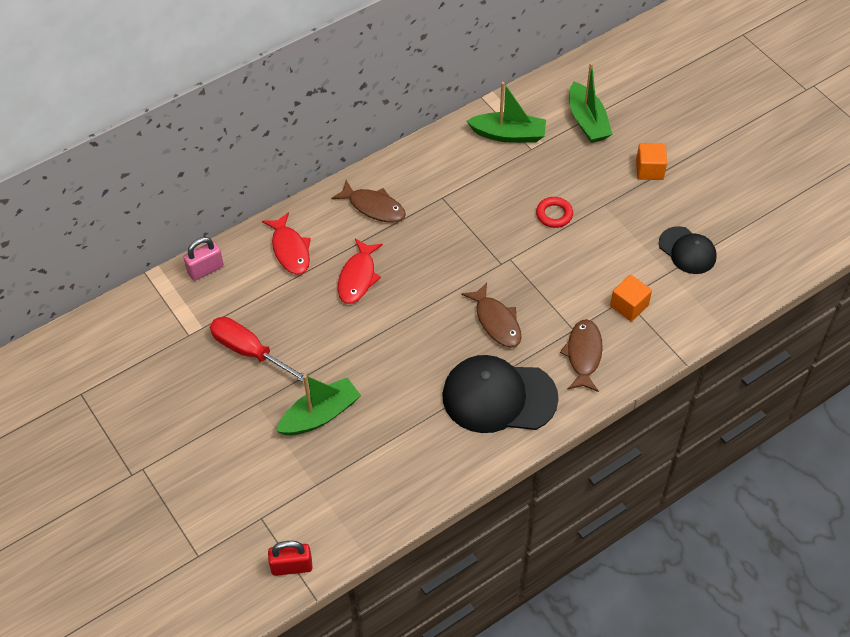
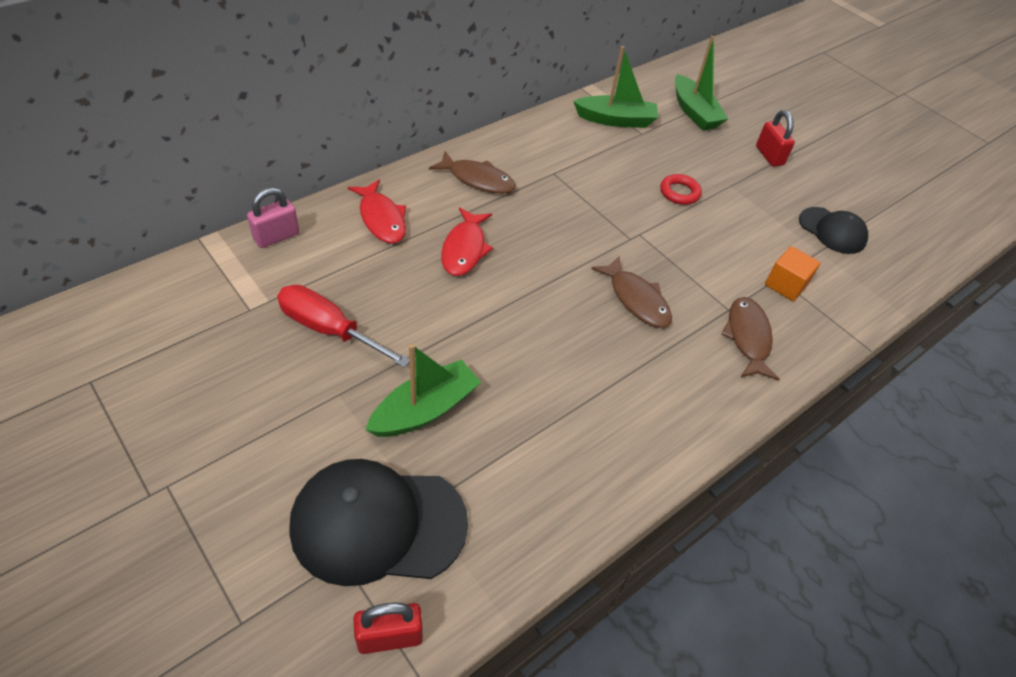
camera: 10 degrees left, 5 degrees down
black cap [442,355,559,433] -> black cap moved to [289,459,468,586]
orange cube [636,143,667,180] -> red padlock [756,110,795,167]

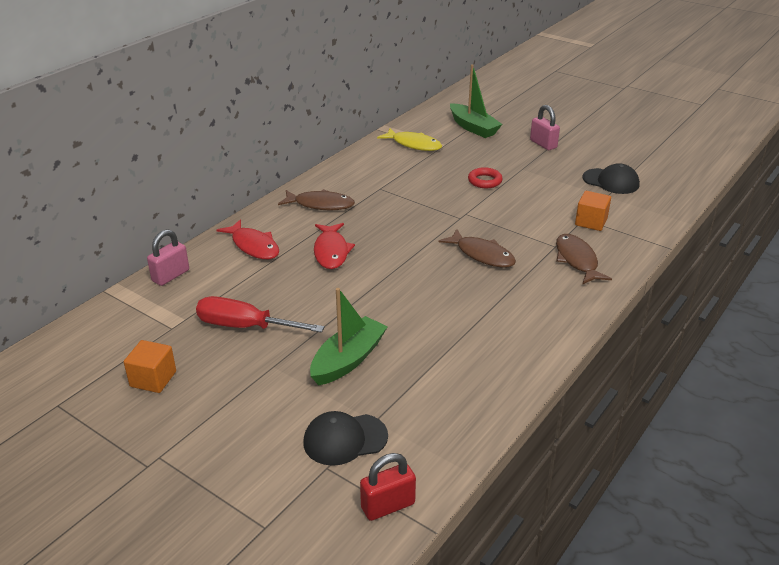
camera: 10 degrees left, 15 degrees down
black cap [289,459,468,586] -> black cap [303,411,388,466], size x0.58
green boat [573,46,658,128] -> yellow fish [377,128,442,151]
red padlock [756,110,795,167] -> pink padlock [530,105,560,150]
none -> orange cube [124,340,176,393]

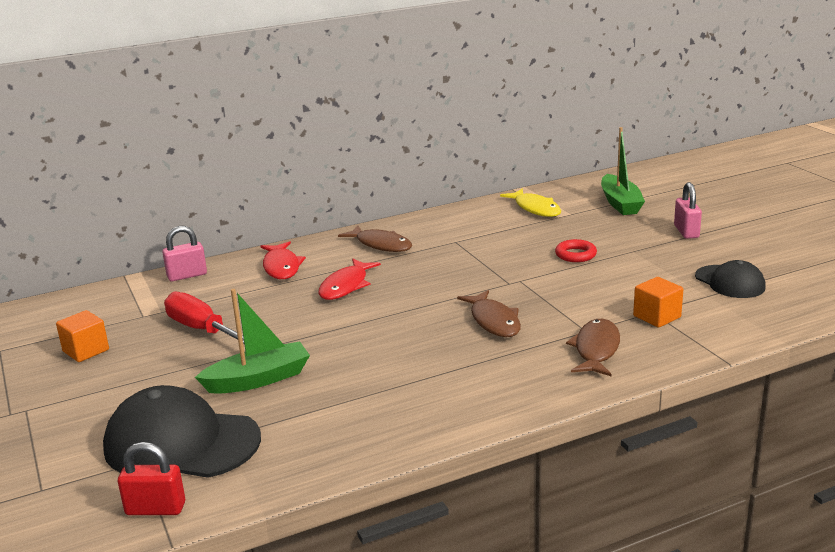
camera: 30 degrees right, 10 degrees down
black cap [303,411,388,466] -> black cap [103,385,261,478], size x1.73

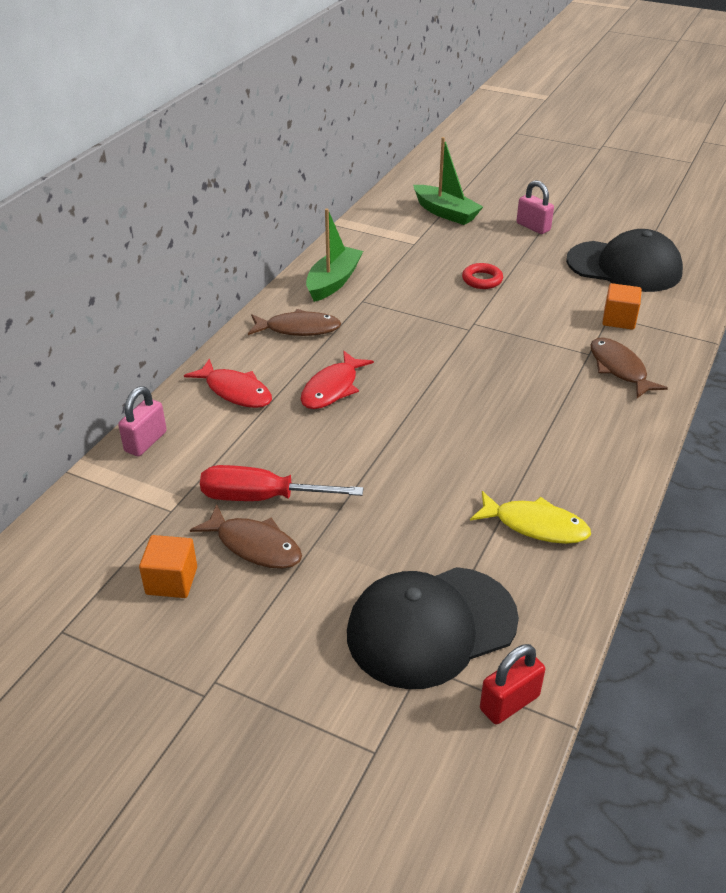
camera: 40 degrees left, 15 degrees up
green boat [195,289,310,394] -> green boat moved to [306,208,363,302]
red fish [318,259,381,300] -> red fish turned 45 degrees clockwise [301,351,374,409]
brown fish [457,290,521,337] -> brown fish moved to [190,504,302,569]
yellow fish [500,189,561,217] -> yellow fish moved to [470,491,591,544]
black cap [695,260,766,298] -> black cap [566,229,683,292], size x1.73

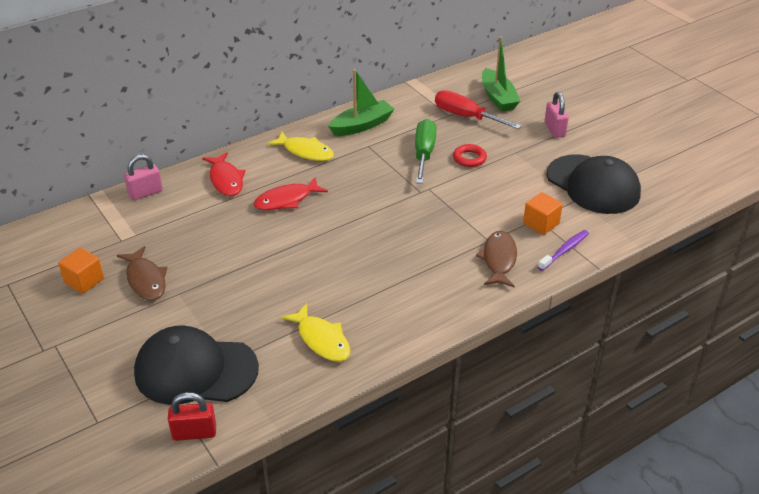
camera: 30 degrees right, 0 degrees up
red screwdriver [200,465,363,501] -> red screwdriver moved to [435,90,521,129]
brown fish [248,309,341,336] -> yellow fish [267,132,334,161]
none -> green screwdriver [415,119,436,184]
none -> purple toothbrush [538,230,589,271]

